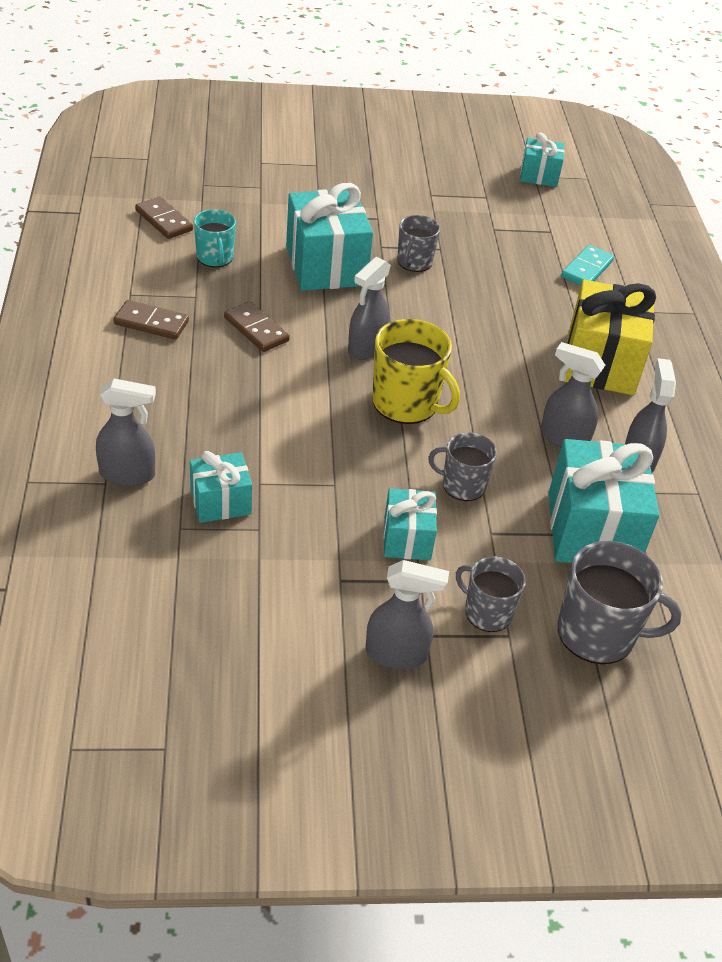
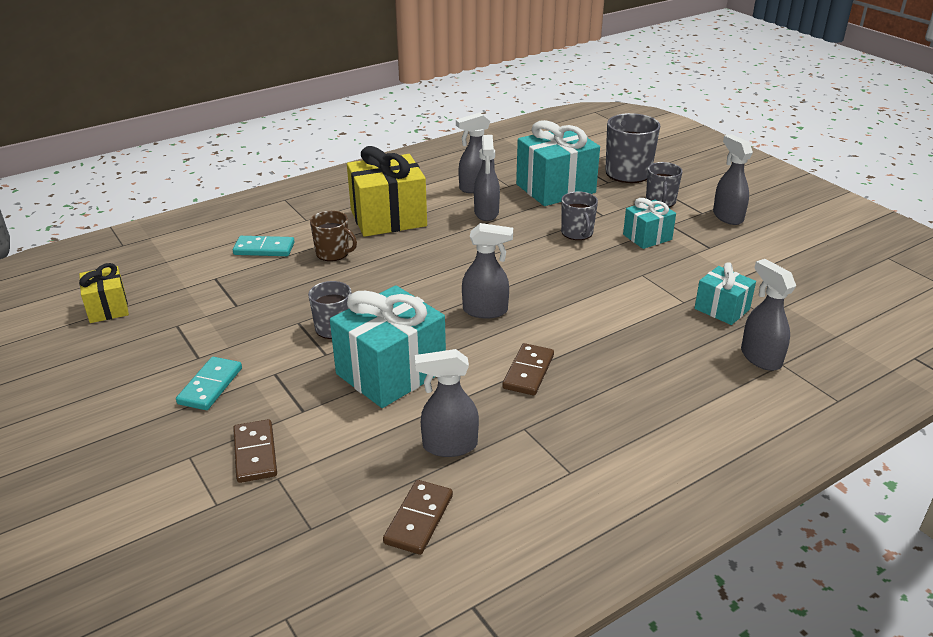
camera: 115 degrees left, 10 degrees down
brown domino [113,300,189,340] -> brown domino moved to [233,419,277,483]
turquoise mug [194,209,236,267] -> grey spray bottle [415,349,479,457]
yellow mug [372,319,460,424] -> none
turquoise gift [520,132,564,187] -> yellow gift [79,263,129,323]
none -> turquoise domino [176,357,242,410]
none -> brown mug [310,211,357,261]

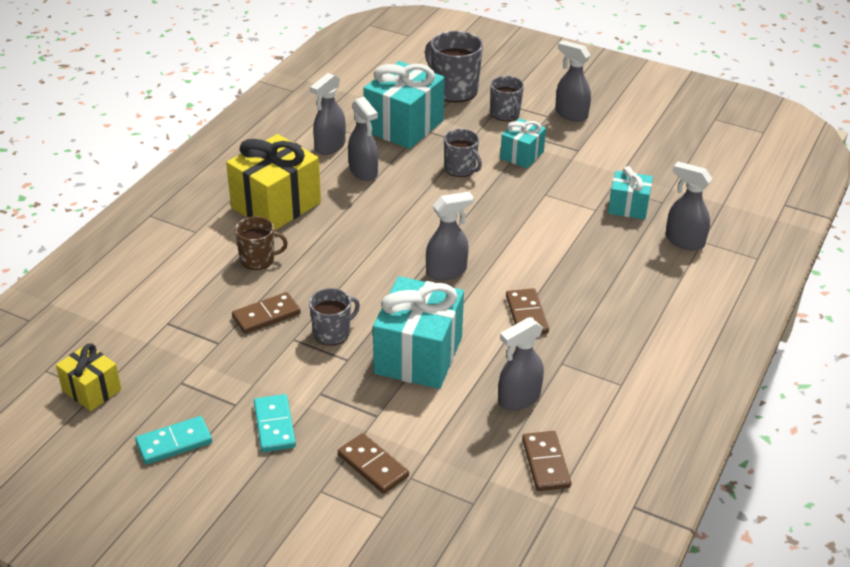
camera: 30 degrees left, 5 degrees up
turquoise domino [233,236,295,256] -> turquoise domino moved to [135,416,212,464]
none -> brown domino [232,292,301,334]

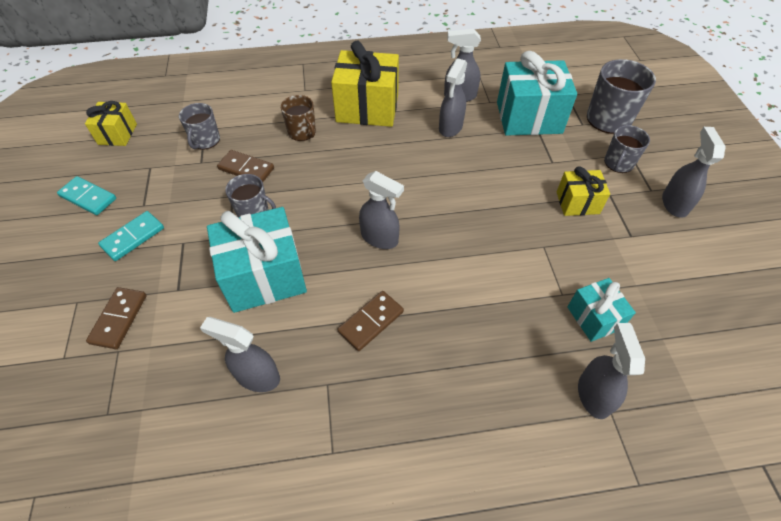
camera: 55 degrees right, 15 degrees up
grey mug [444,129,482,177] -> grey mug moved to [179,103,220,150]
turquoise gift [500,118,546,168] -> yellow gift [557,166,610,216]
brown domino [522,431,571,491] -> none

